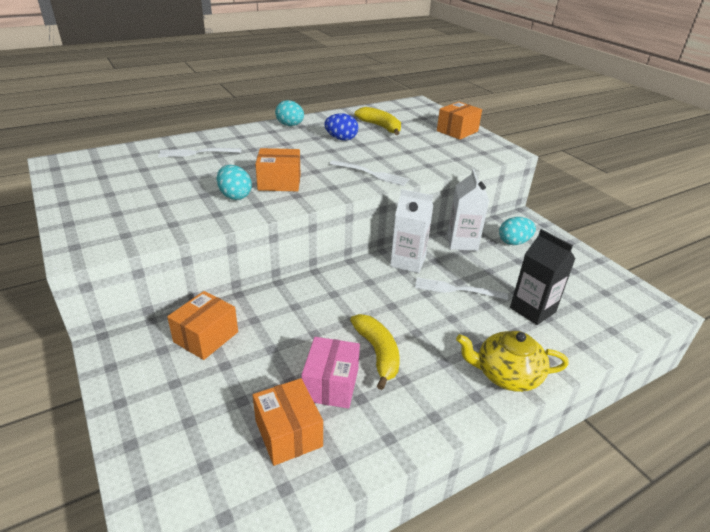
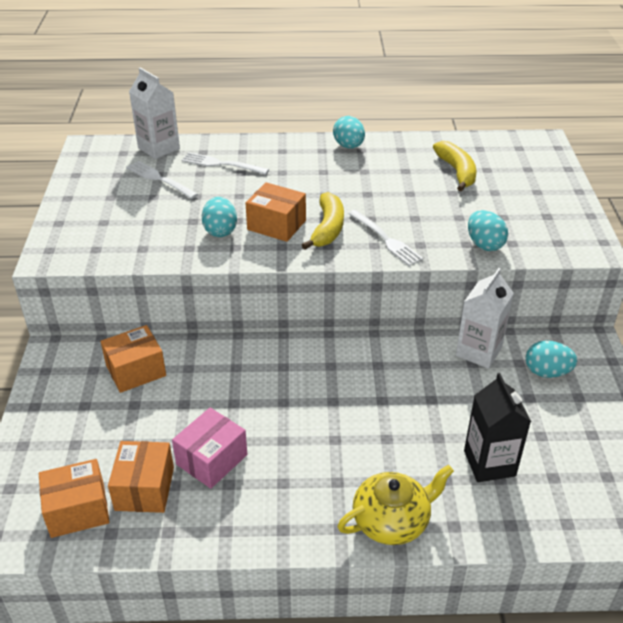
camera: 30 degrees right, 5 degrees up
blue egg [324,113,358,141] -> none
yellow banana [350,314,400,390] -> yellow banana moved to [302,192,344,250]
white carton [390,189,433,273] -> white carton moved to [129,67,180,159]
white fork [415,277,508,300] -> white fork moved to [126,161,198,199]
orange box [437,102,482,140] -> orange box moved to [39,459,110,538]
yellow teapot [456,331,569,392] -> yellow teapot turned 120 degrees clockwise [337,465,454,545]
none -> turquoise egg [468,210,508,251]

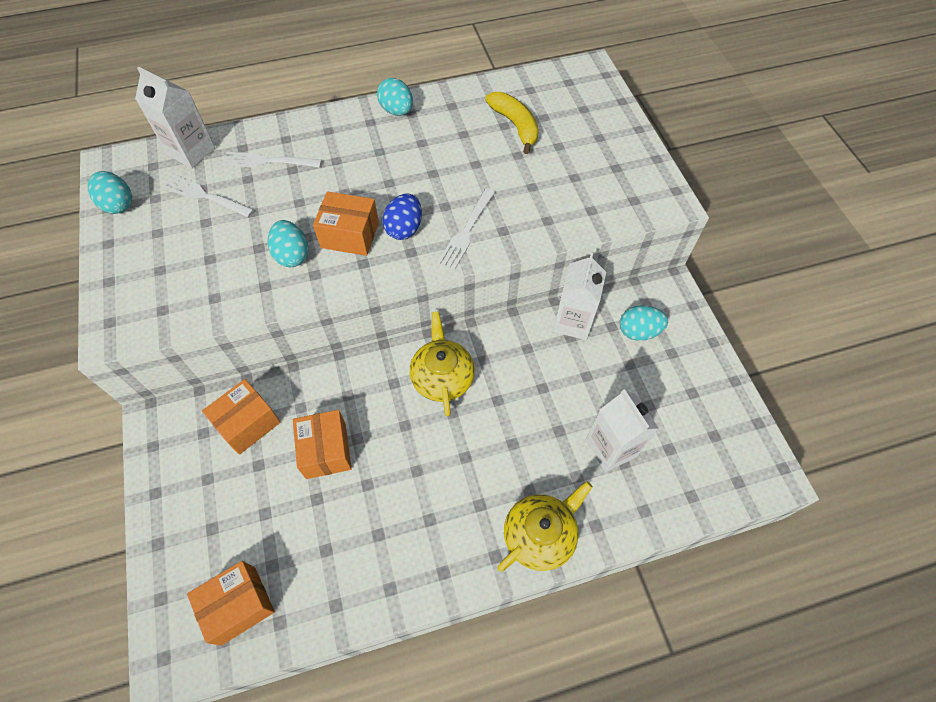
camera: 15 degrees left, 20 degrees up
orange box [108,441,174,513] -> orange box moved to [293,410,352,479]
pink box [172,408,247,489] -> none
yellow banana [302,192,344,250] -> blue egg [382,194,422,240]
white fork [348,210,423,266] -> white fork turned 75 degrees clockwise [438,188,495,269]
black carton [464,373,531,482] -> white carton [586,389,659,472]
turquoise egg [468,210,508,251] -> turquoise egg moved to [88,171,132,214]
none -> yellow teapot [410,311,475,416]

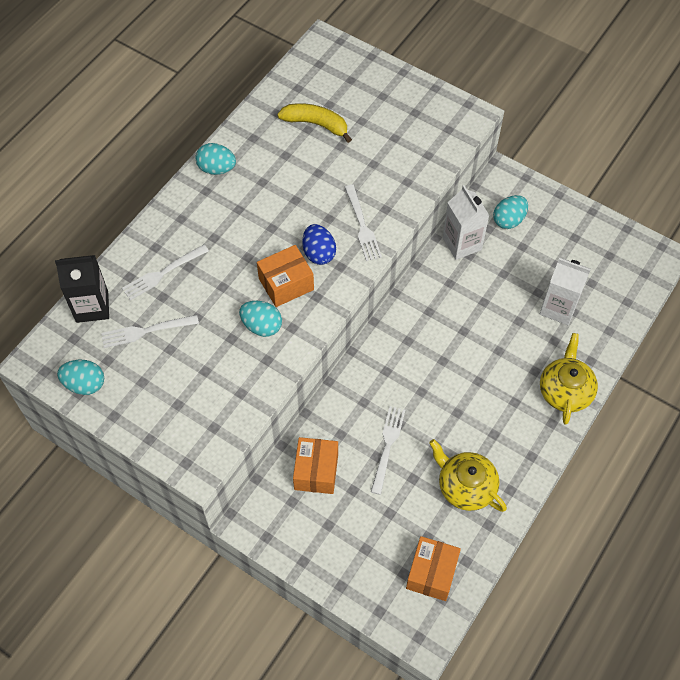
camera: 40 degrees left, 0 degrees up
white carton [135,67,215,168] -> black carton [55,255,109,323]
orange box [293,410,352,479] -> white fork [371,406,405,495]
yellow teapot [410,311,475,416] -> yellow teapot moved to [429,439,507,512]

